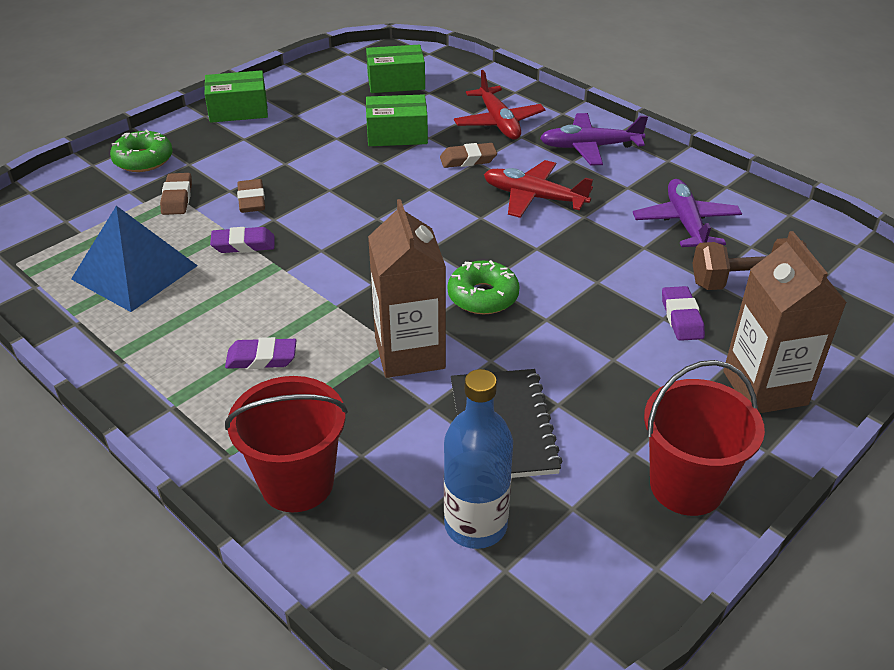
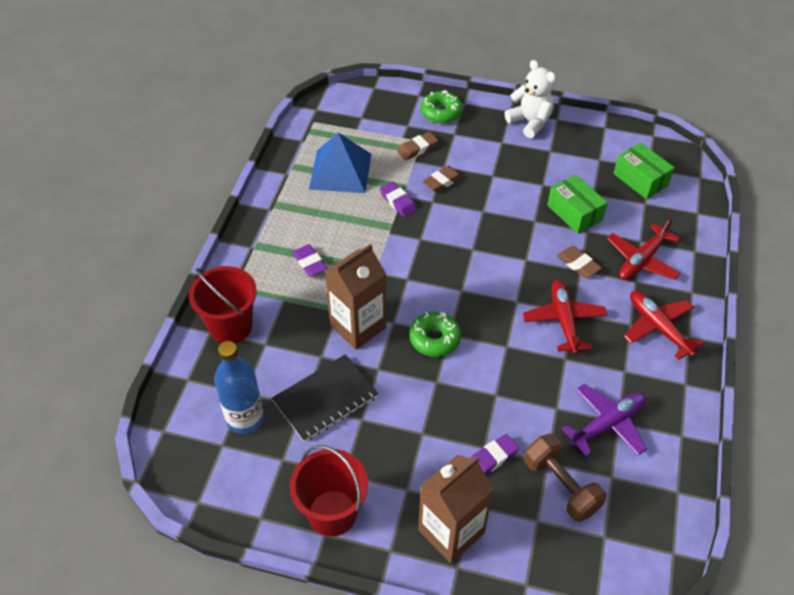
camera: 60 degrees right, 10 degrees up
green box [204,70,268,123] -> white teddy bear [505,60,556,138]
purple plane [540,113,648,165] -> red plane [624,291,704,360]

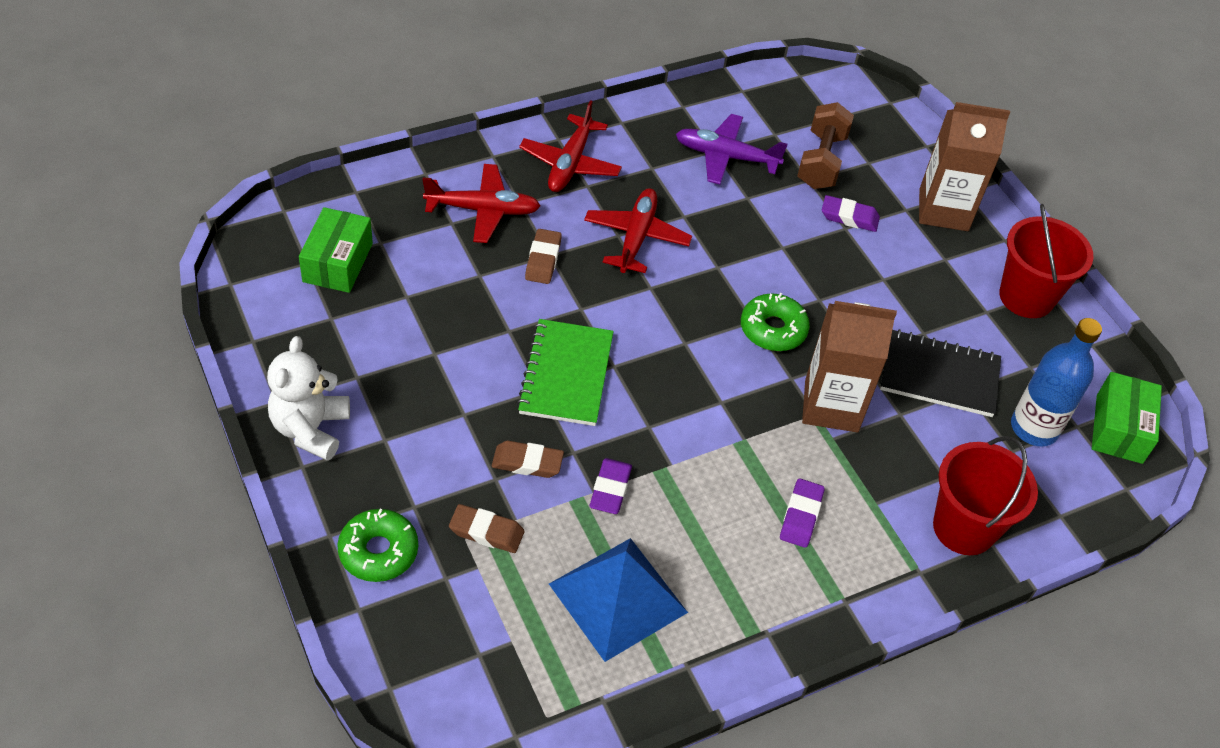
camera: 135 degrees left, 0 degrees up
red plane [523,280,607,354] -> red plane turned 150 degrees clockwise [584,188,692,273]
green box [547,175,608,234] -> green box moved to [1092,372,1162,464]
none -> green notebook [517,319,614,426]

